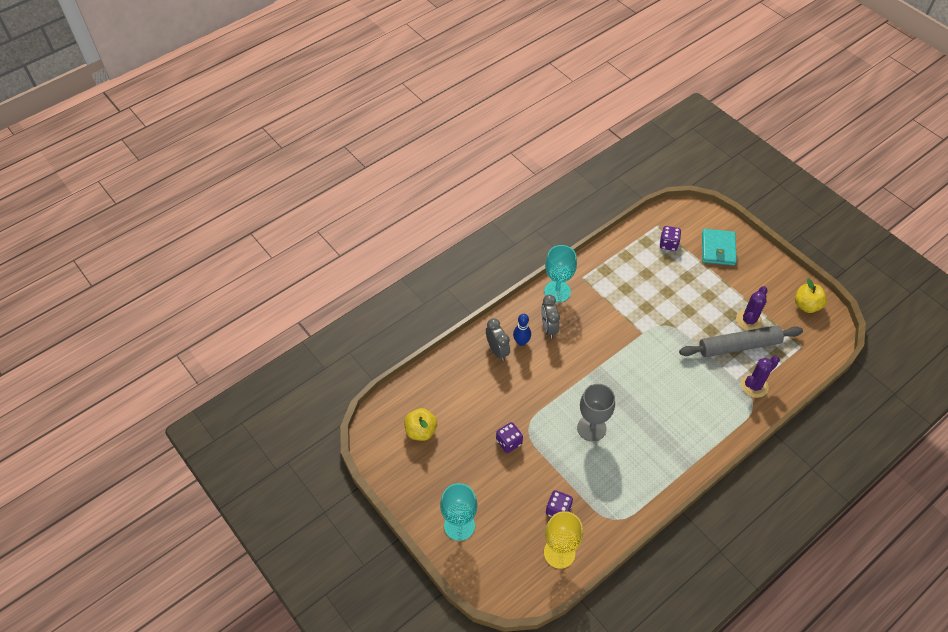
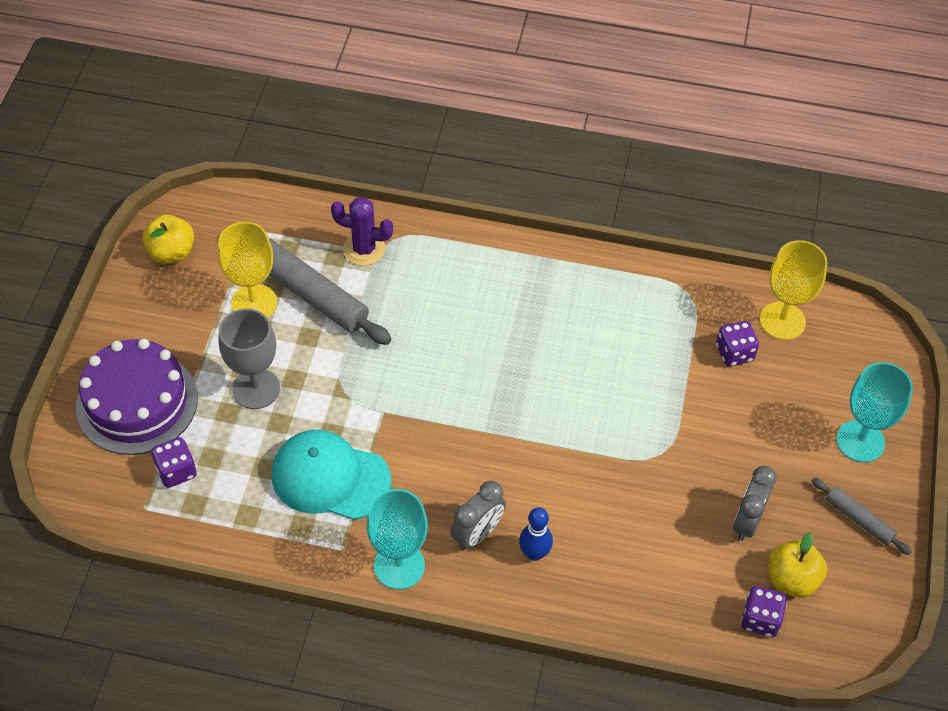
camera: 130 degrees left, 0 degrees up
grey clock [486,318,510,361] -> grey clock moved to [733,466,776,541]
purple dice [496,422,523,453] -> purple dice moved to [741,586,787,637]
grey goblet [577,384,615,442] -> grey goblet moved to [219,308,280,409]
turquoise wallet [702,229,737,266] -> purple cake [76,339,198,455]
purple cactus [736,286,768,331] -> yellow goblet [218,222,277,318]
none -> turquoise cap [272,429,391,520]
none -> grey rolling pin [812,478,912,555]

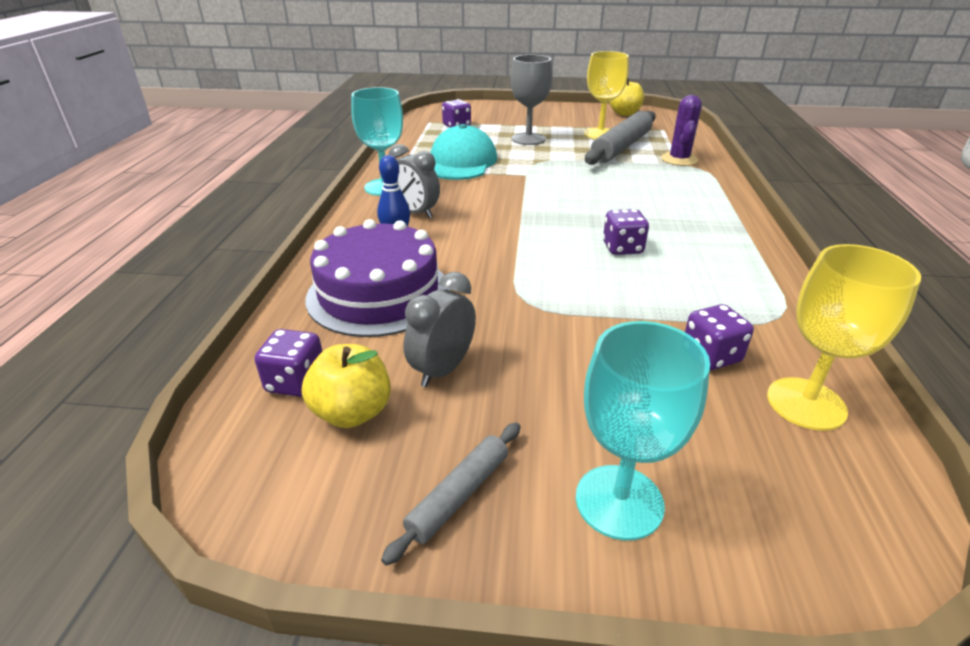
camera: 85 degrees right, 20 degrees down
purple cake [76,339,198,455] -> purple cake moved to [306,219,450,337]
grey clock [733,466,776,541] -> grey clock turned 75 degrees counterclockwise [404,272,476,387]
none -> purple dice [603,209,649,255]

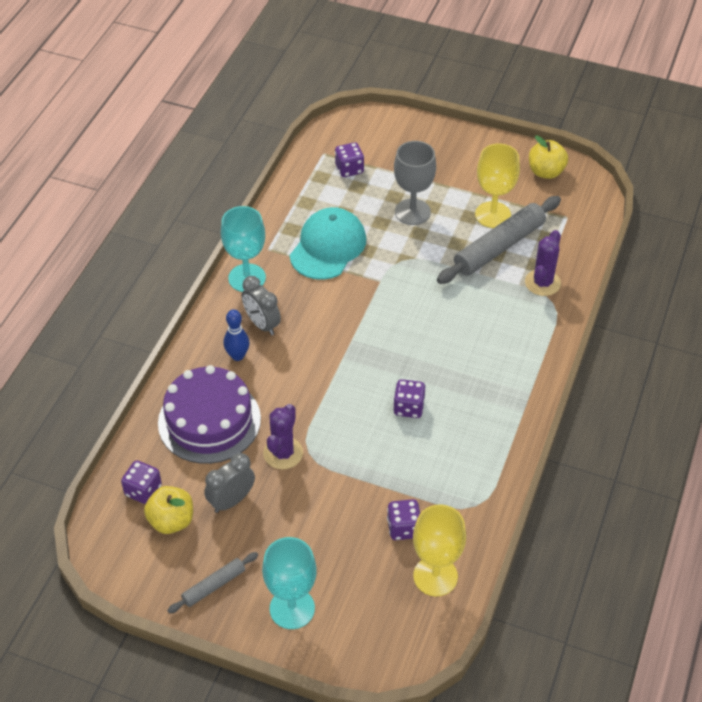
camera: 15 degrees right, 15 degrees up
none -> purple cactus [263,404,303,469]

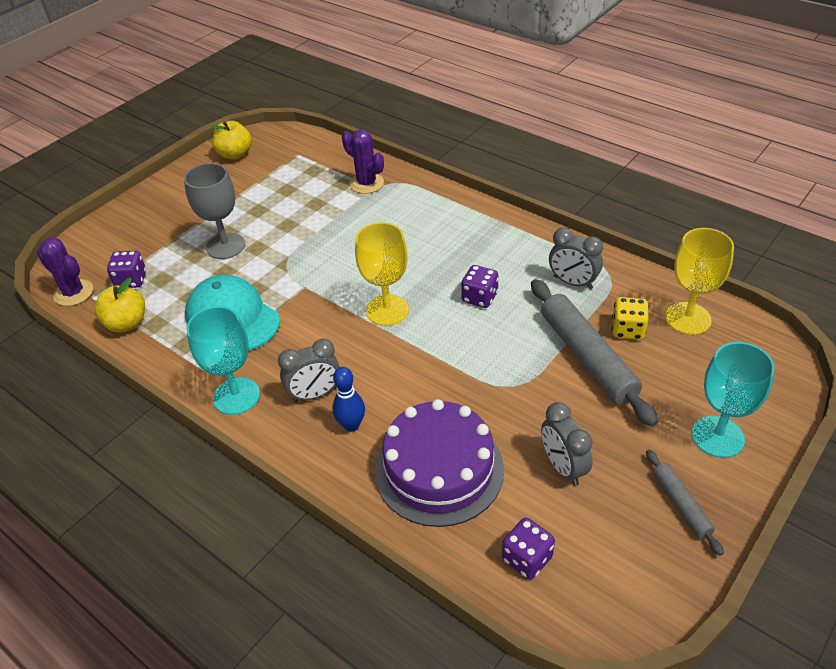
camera: 70 degrees left, 5 degrees down
yellow apple [144,486,193,534] -> yellow apple moved to [94,278,145,333]
purple cactus [263,404,303,469] -> purple cactus moved to [37,238,93,306]
purple dice [387,499,420,540] -> yellow dice [612,297,649,340]
grey rolling pin [437,196,561,284] -> grey rolling pin moved to [531,279,658,427]
yellow goblet [475,143,520,228] -> yellow goblet moved to [355,222,409,326]
none -> grey clock [549,228,603,289]

